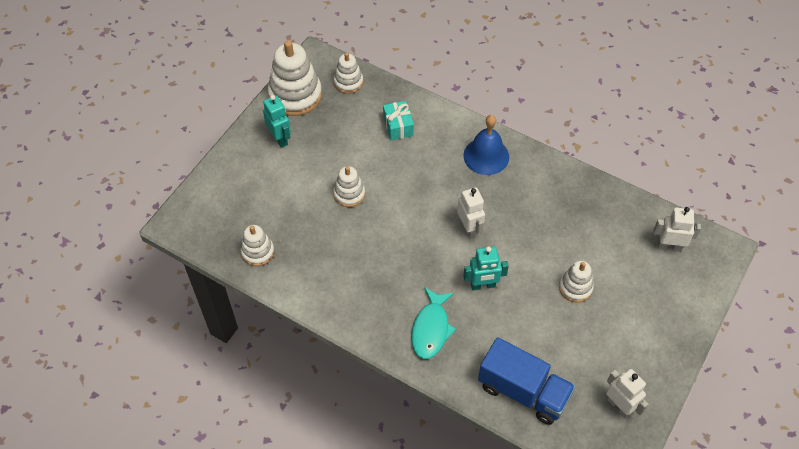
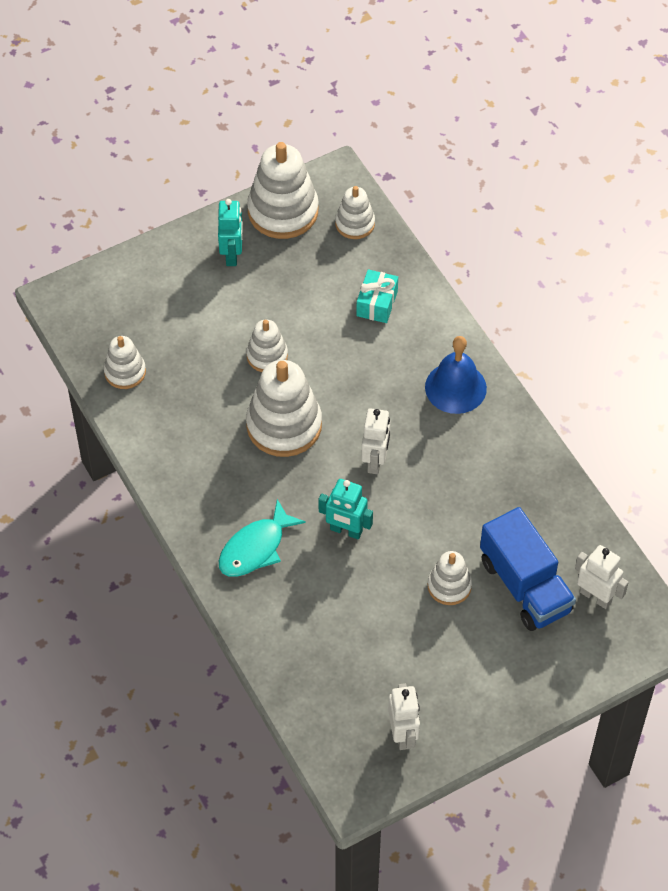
camera: 30 degrees right, 0 degrees up
blue truck [478,337,576,425] -> blue truck moved to [480,507,576,631]
none -> white stacking toy [246,360,322,457]

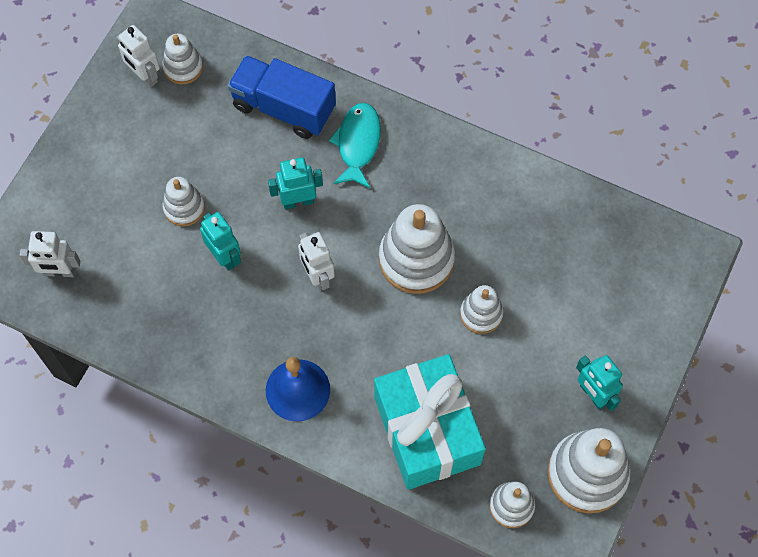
camera: 145 degrees right, 10 degrees up
white stacking toy [104,336,146,389] -> white stacking toy moved to [162,34,203,84]
turquoise gift [356,269,398,323] -> turquoise gift [374,354,486,490], size x2.26
blue truck [480,507,576,631] -> blue truck moved to [228,55,336,139]
none -> turquoise robot [200,212,241,271]

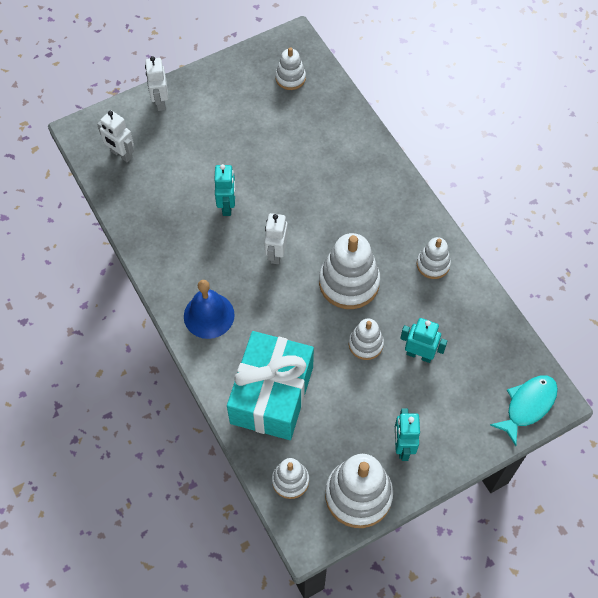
camera: 35 degrees right, 5 degrees down
white robot [116,25,160,88] -> white robot moved to [145,56,168,111]
white stacking toy [162,177,205,226] -> white stacking toy moved to [417,237,451,279]
blue truck [228,55,336,139] -> none
turquoise robot [268,157,323,210] -> turquoise robot moved to [400,318,447,363]
turquoise fish [329,103,381,188] -> turquoise fish moved to [490,375,558,446]

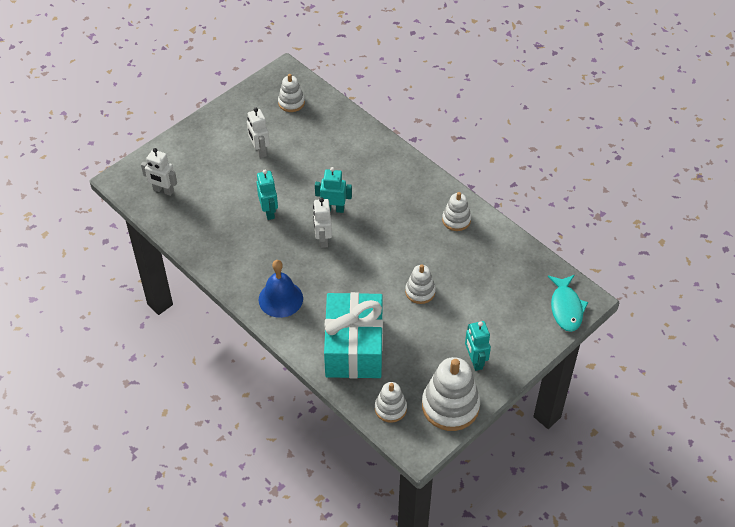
camera: 15 degrees left, 10 degrees down
white robot [145,56,168,111] -> white robot moved to [247,108,270,158]
white stacking toy [319,233,380,309] -> none
turquoise robot [400,318,447,363] -> turquoise robot moved to [315,167,352,213]
turquoise fish [490,375,558,446] -> turquoise fish turned 150 degrees clockwise [548,275,588,332]

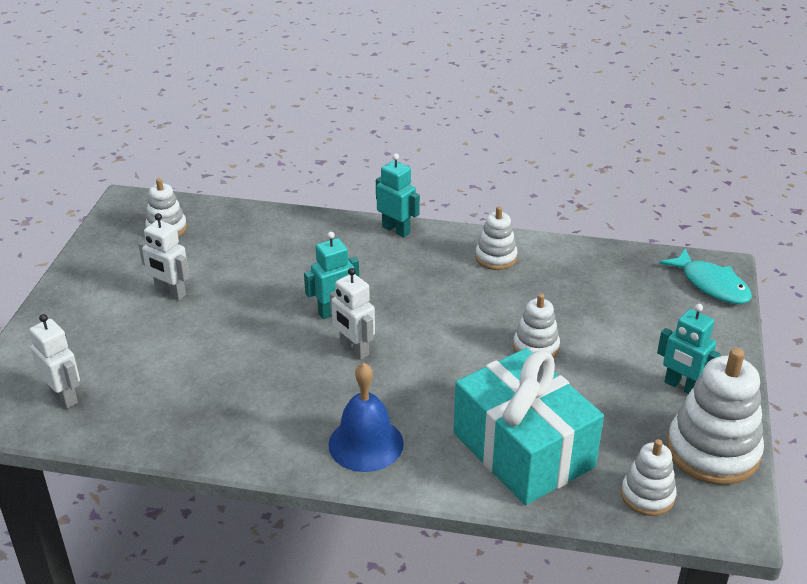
camera: 35 degrees left, 15 degrees down
white robot [141,148,177,196] -> white robot turned 120 degrees counterclockwise [29,314,80,408]
turquoise robot [256,170,278,220] -> turquoise robot moved to [376,154,420,237]

